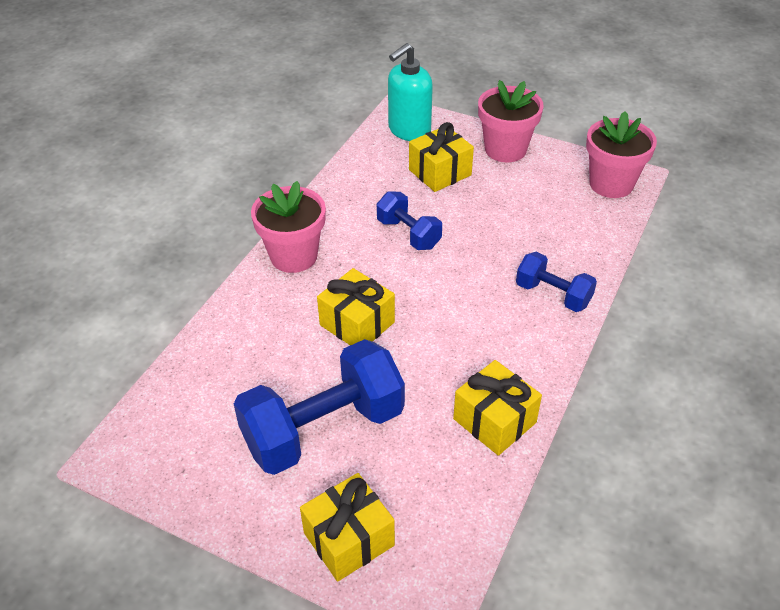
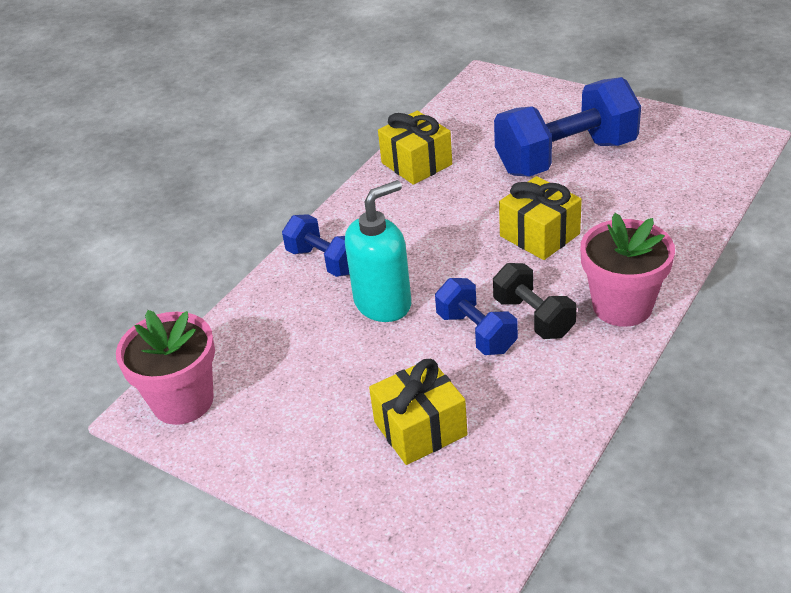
camera: 170 degrees left, 5 degrees down
yellow gift [300,473,395,582] -> none
turquoise soap dispenser [388,43,433,141] -> turquoise soap dispenser moved to [345,180,411,322]
pink flower pot [478,80,544,162] -> none
none -> black dumbbell [493,263,576,339]

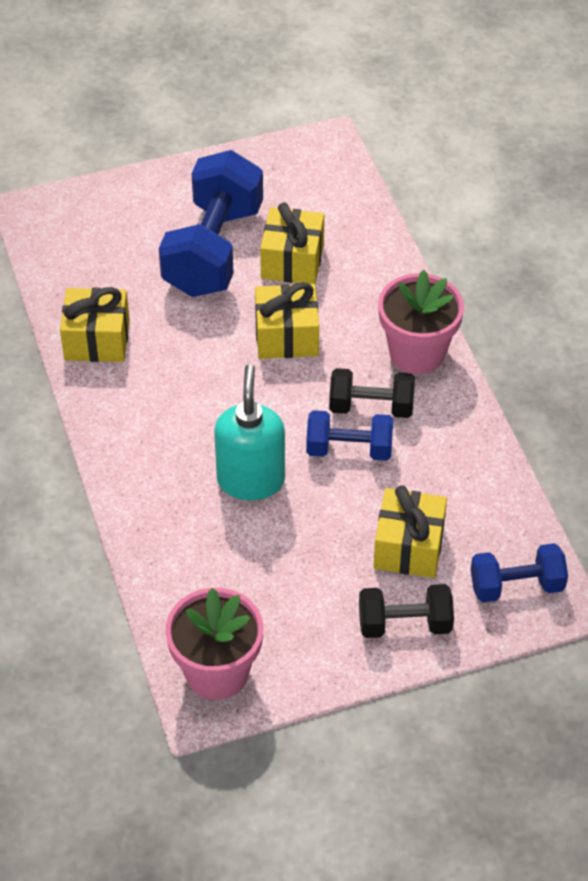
camera: 55 degrees left, 10 degrees up
blue dumbbell [282,214,350,277] -> blue dumbbell moved to [471,543,568,603]
none -> yellow gift [260,202,324,284]
none -> black dumbbell [359,584,454,638]

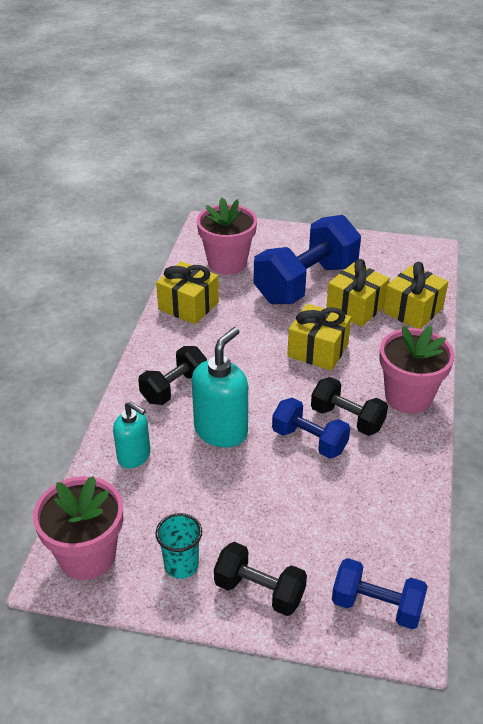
camera: 30 degrees right, 10 degrees down
yellow gift [373,485,447,578] -> yellow gift moved to [383,262,448,329]
none -> turquoise soap dispenser [113,401,150,469]
none -> black dumbbell [138,346,207,405]
none -> turquoise cup [155,513,202,579]
none -> pink flower pot [197,198,257,275]

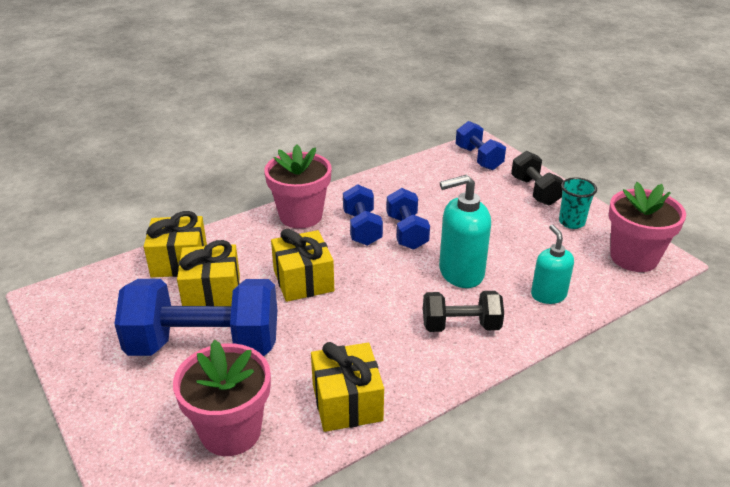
camera: 135 degrees left, 5 degrees down
black dumbbell [311,377,388,436] -> blue dumbbell [343,184,383,246]

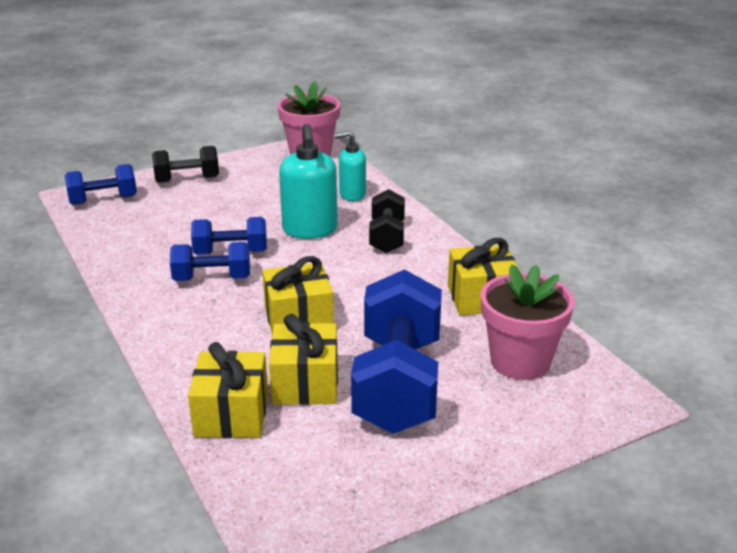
camera: 85 degrees left, 5 degrees down
pink flower pot [264,144,332,229] -> none
turquoise cup [559,177,597,229] -> none

